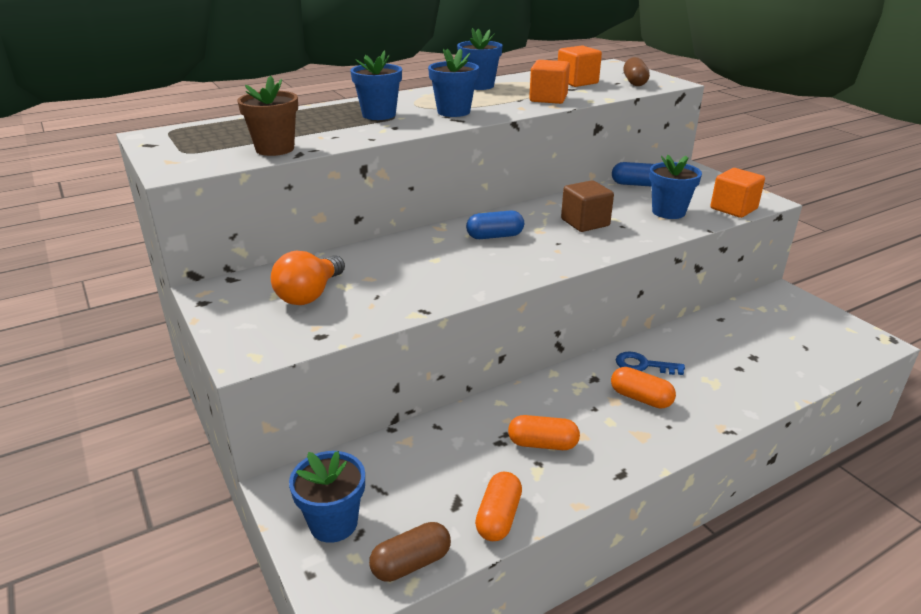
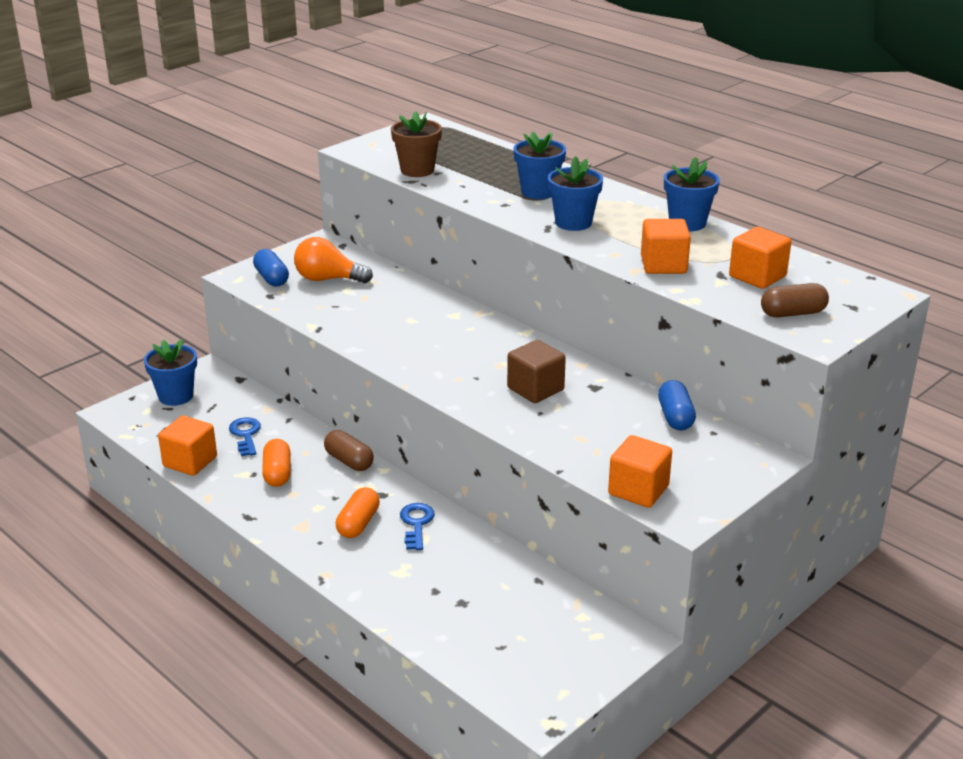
camera: 75 degrees right, 0 degrees up
brown capsule [369,522,451,582] -> brown capsule moved to [324,430,374,471]
blue capsule [466,210,524,239] -> blue capsule moved to [253,249,289,287]
orange capsule [475,472,522,541] -> orange cube [158,416,217,476]
blue flower pot [649,155,702,219] -> none
none -> blue key [229,417,261,456]

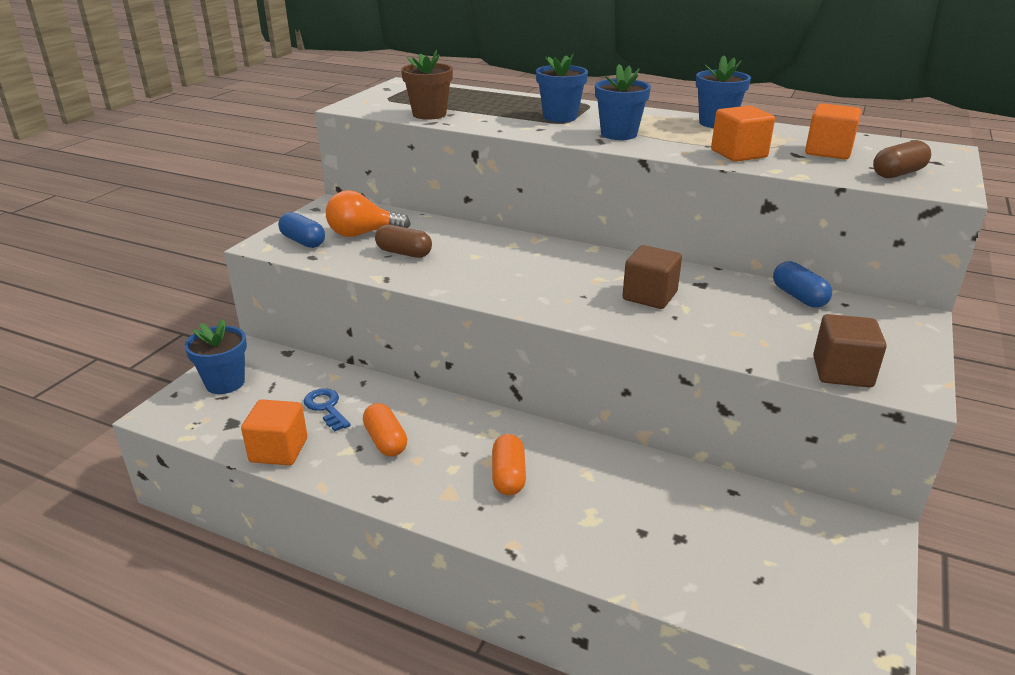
camera: 20 degrees left, 0 degrees up
brown capsule [324,430,374,471] -> brown capsule moved to [375,224,432,258]
blue key [400,503,435,550] -> none
orange cube [608,435,672,508] -> brown cube [813,314,887,387]

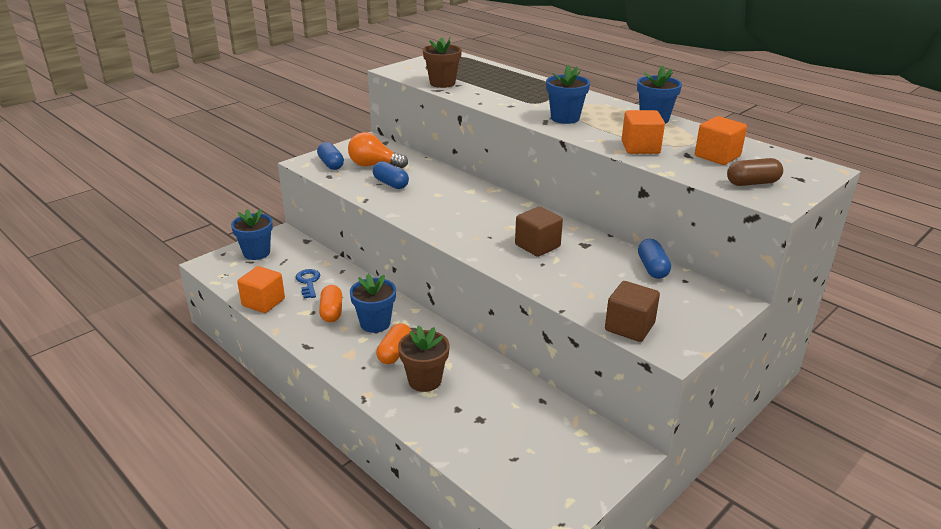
camera: 20 degrees right, 0 degrees up
brown capsule [375,224,432,258] -> blue capsule [373,161,409,189]
blue flower pot [536,54,588,122] -> blue flower pot moved to [350,274,396,333]
none -> brown flower pot [398,325,450,392]

